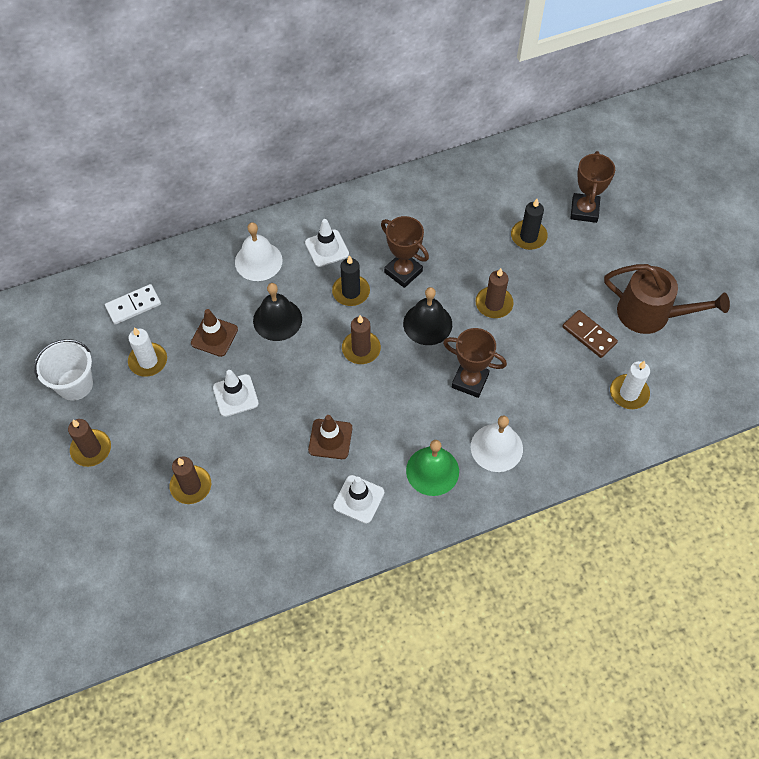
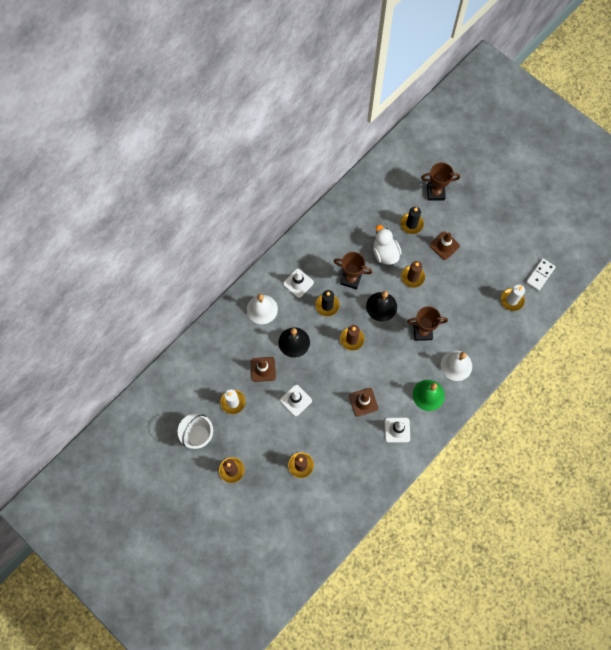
camera: 25 degrees left, 10 degrees up
white domino [105,284,161,325] -> white domino moved to [526,258,556,291]
brown domino [562,310,618,358] -> none
brown trophy [570,151,615,223] -> brown trophy turned 75 degrees counterclockwise [421,162,460,201]
brown watering can [604,264,730,334] -> none
none -> white duck [373,225,402,265]
none -> brown traffic cone [429,232,460,260]

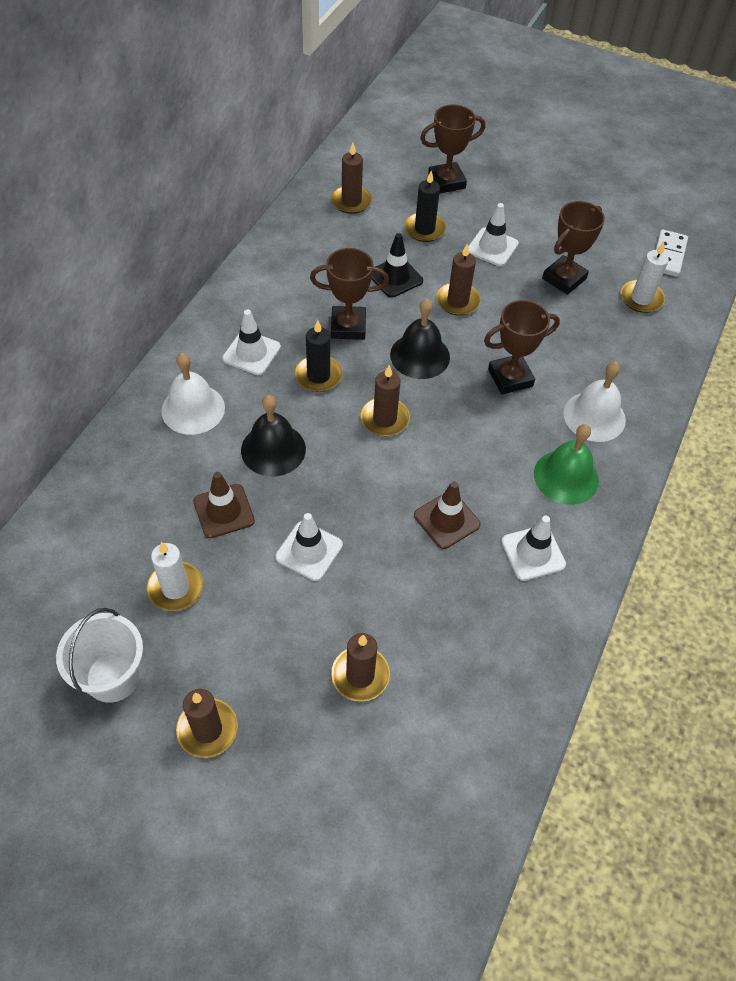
camera: 20 degrees left, 15 degrees down
white duck [373,225,402,265] -> black traffic cone [372,233,423,298]
brown traffic cone [429,232,460,260] -> white traffic cone [468,203,519,266]
none -> brown candle [331,143,372,214]
none -> brown trophy [542,201,605,295]

